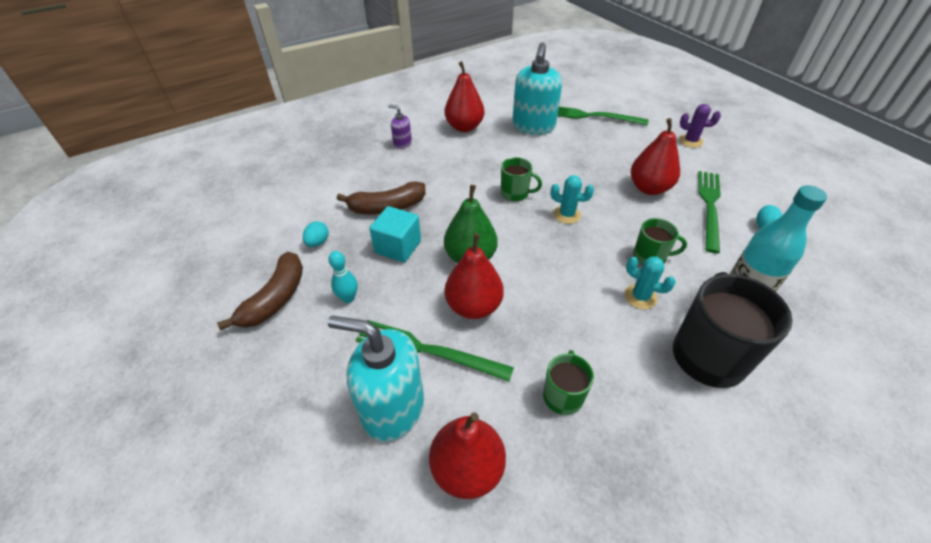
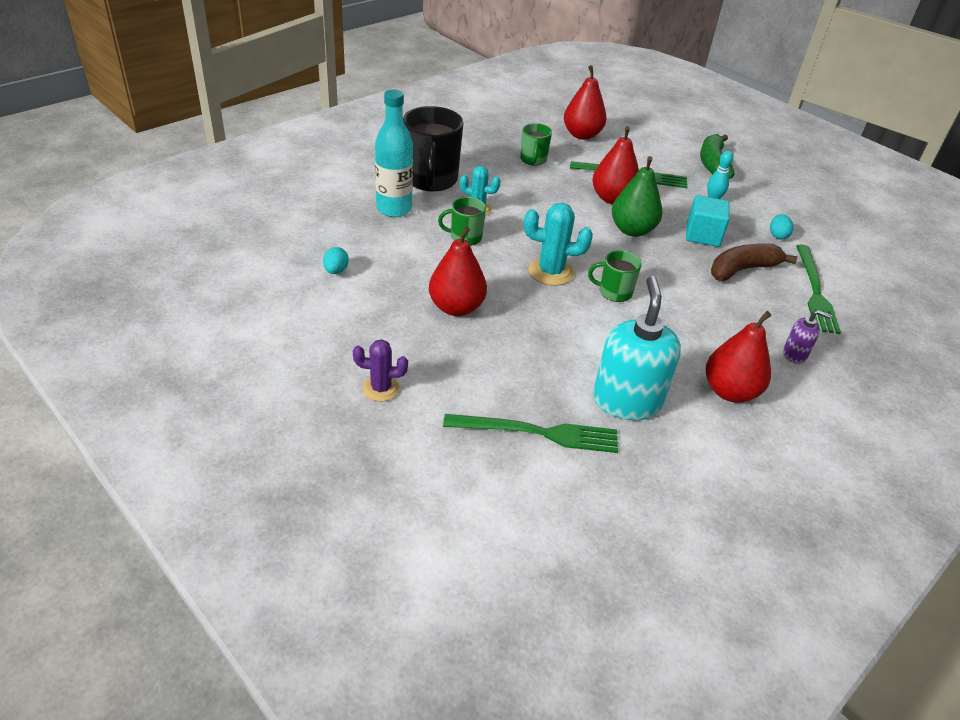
camera: 165 degrees right, 5 degrees down
brown banana [217,252,303,330] -> none
turquoise soap dispenser [328,315,424,442] -> none
turquoise cactus [550,175,594,224] -> turquoise cactus [524,203,593,286], size x1.51
green fork [698,171,721,253] -> green fork moved to [796,245,841,334]
none -> green banana [700,134,734,179]

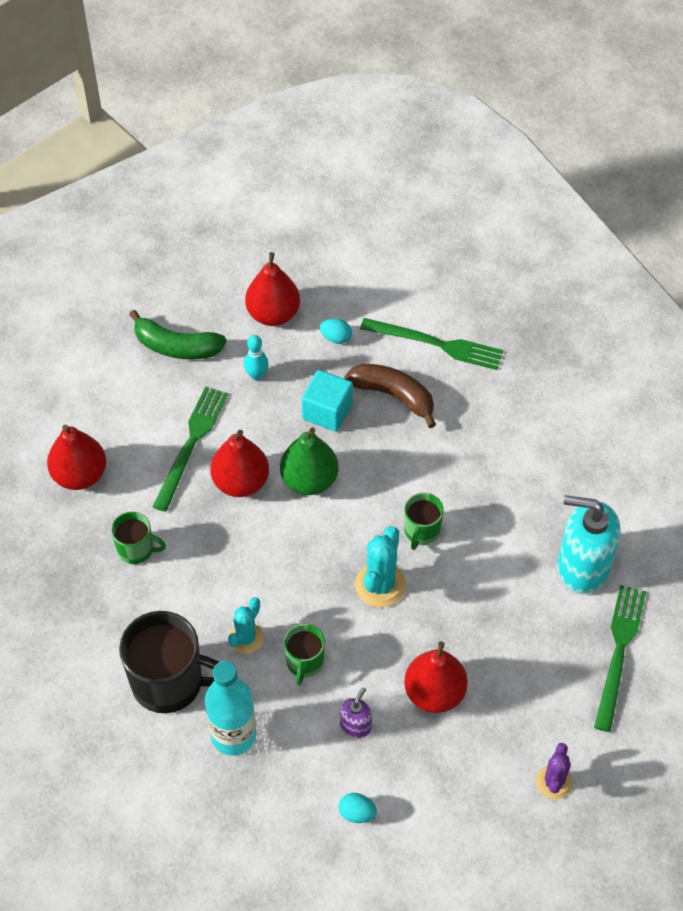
camera: 75 degrees left, 15 degrees up
red pear [706,311,771,403] -> red pear moved to [245,252,300,326]
brown banana [711,243,797,281] -> brown banana turned 135 degrees clockwise [345,364,436,428]
purple soap dispenser [783,310,832,364] -> purple soap dispenser moved to [340,687,372,738]

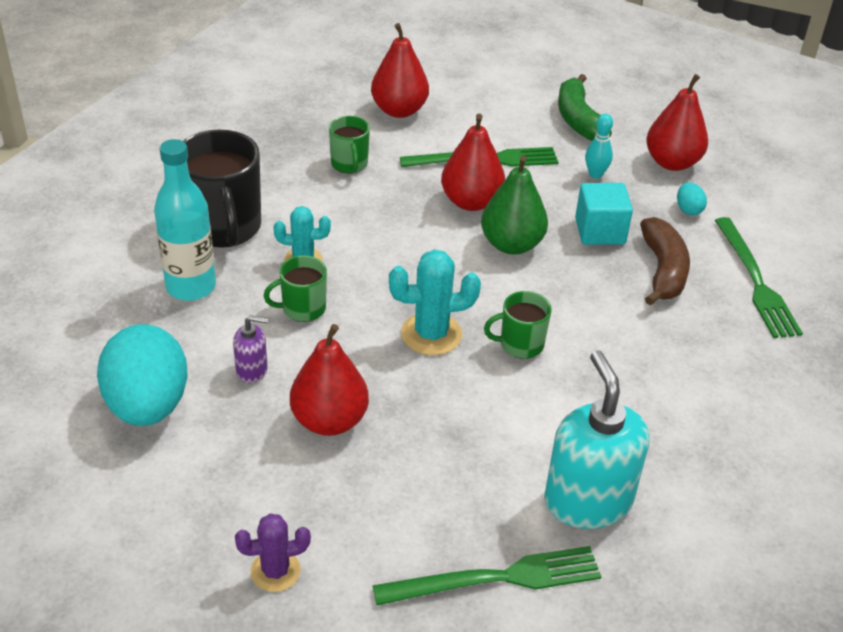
camera: 60 degrees right, 15 degrees down
turquoise egg [339,793,377,823] -> turquoise egg [97,324,188,426], size x2.49

